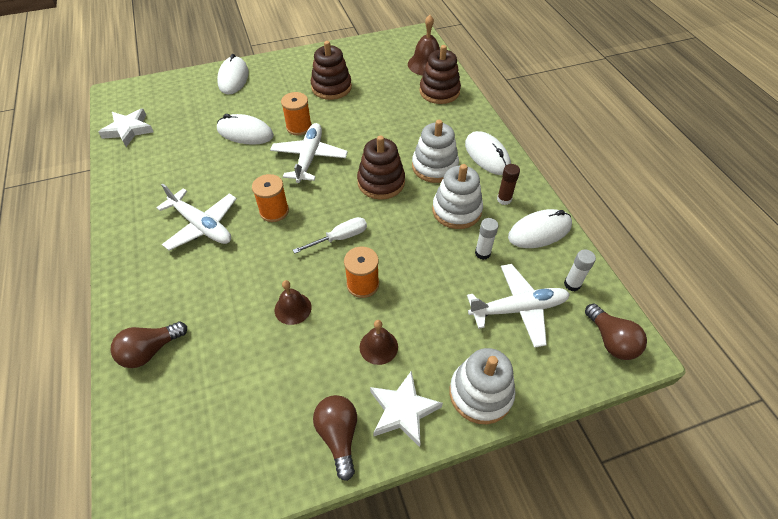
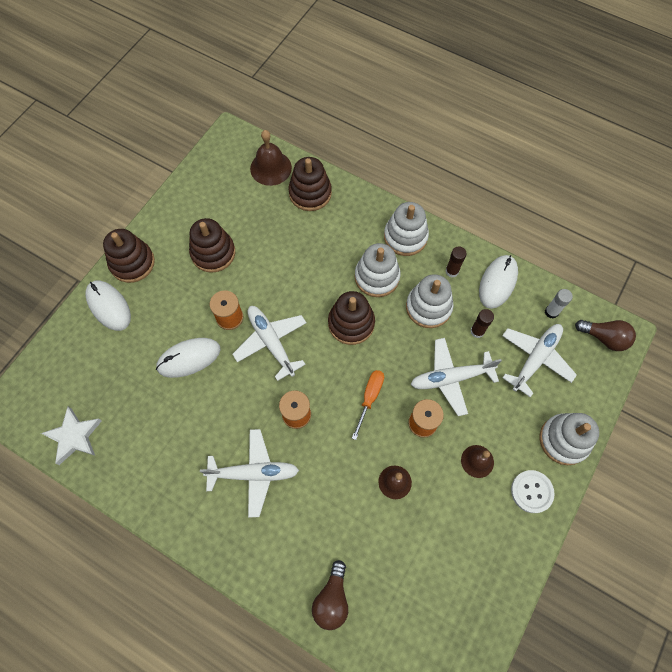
camera: 40 degrees left, 15 degrees up
white screwdriver [293,217,367,254] -> orange screwdriver [352,370,384,440]
brown light bulb [313,395,357,481] -> none
white star [370,371,443,447] -> white button [511,470,555,513]
white mouse [465,131,511,175] -> white stacking toy [384,202,429,256]
white glue stick [475,218,498,260] -> brown glue stick [471,309,494,338]
none -> brown stacking toy [103,229,155,283]
none -> white plane [410,338,502,416]

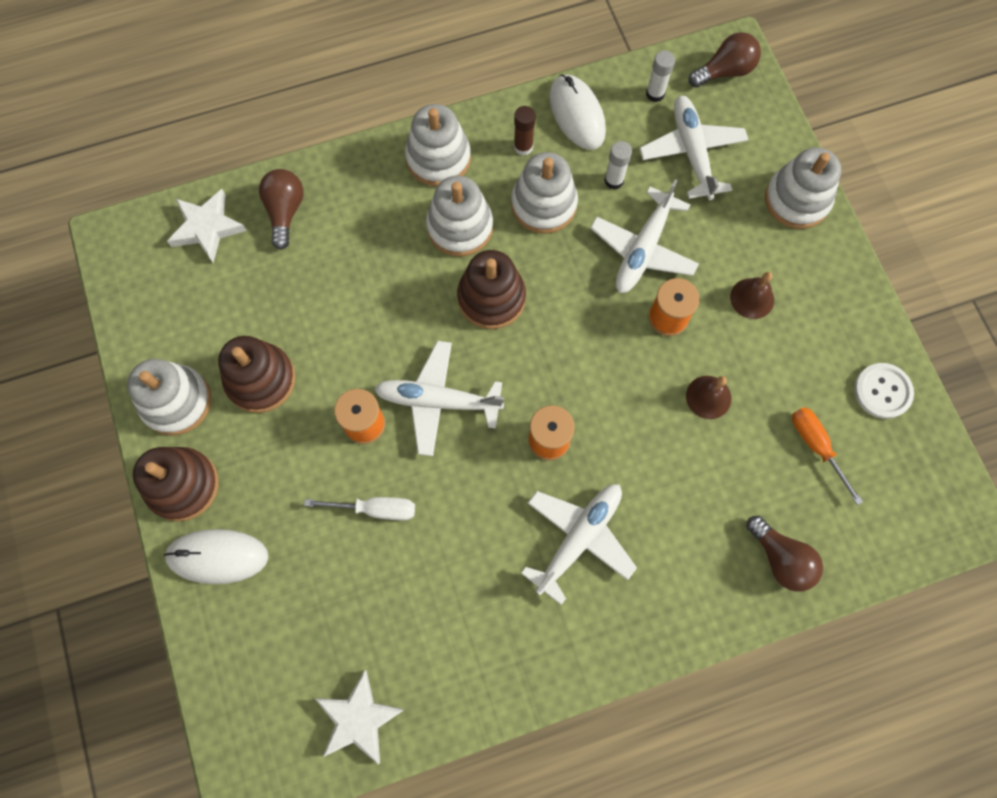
camera: 50 degrees left, 5 degrees up
white mouse [156,338,221,378] -> white screwdriver [304,497,415,521]
brown bell [250,130,292,186] -> white star [167,189,247,263]
brown stacking toy [288,157,332,211] -> brown light bulb [259,169,304,250]
orange screwdriver [352,370,384,440] -> orange screwdriver moved to [792,407,863,505]
brown glue stick [471,309,494,338] -> white glue stick [604,141,632,189]
white button [511,470,555,513] -> white button moved to [854,363,914,419]
none -> white stacking toy [127,359,211,436]

